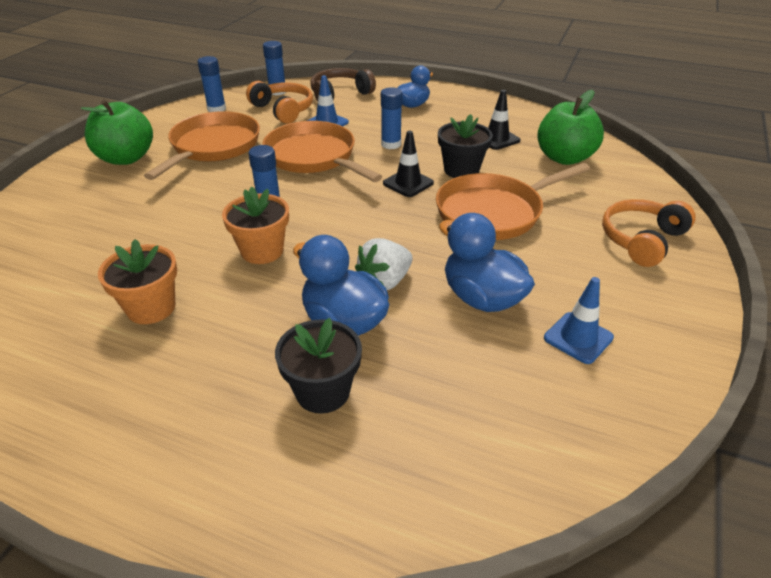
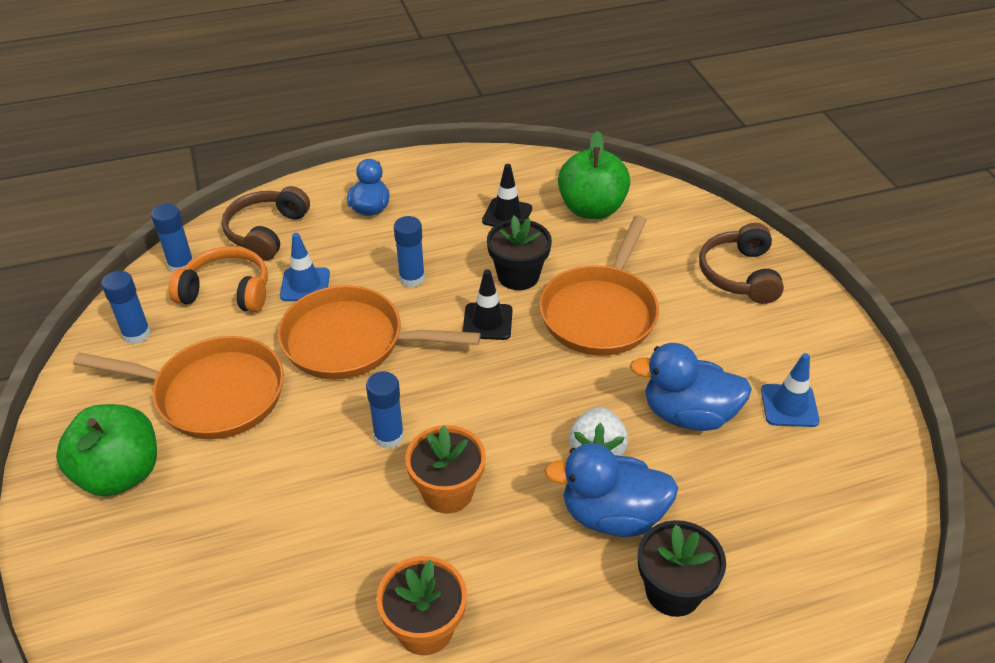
camera: 40 degrees left, 5 degrees up
orange pan [144,111,260,180] -> orange pan turned 120 degrees clockwise [73,336,284,439]
orange headphones [602,199,696,267] -> brown headphones [699,223,784,304]

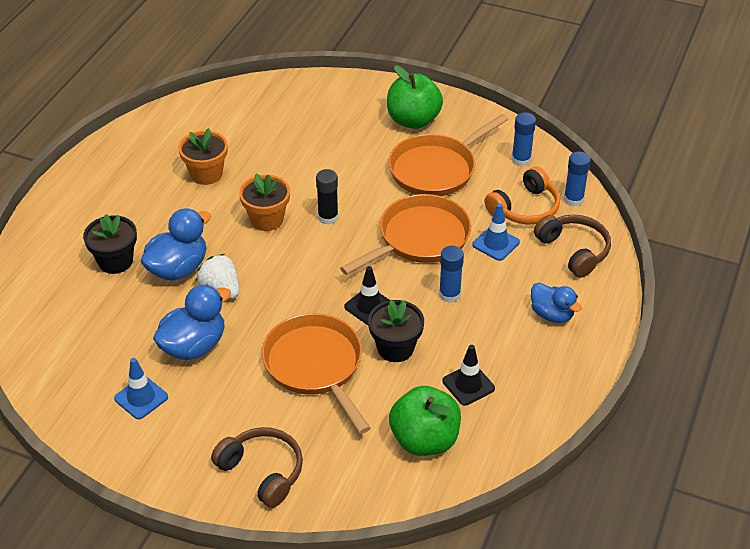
camera: 130 degrees right, 0 degrees up
blue glue stick [366,371,404,449] -> black glue stick [316,169,339,225]

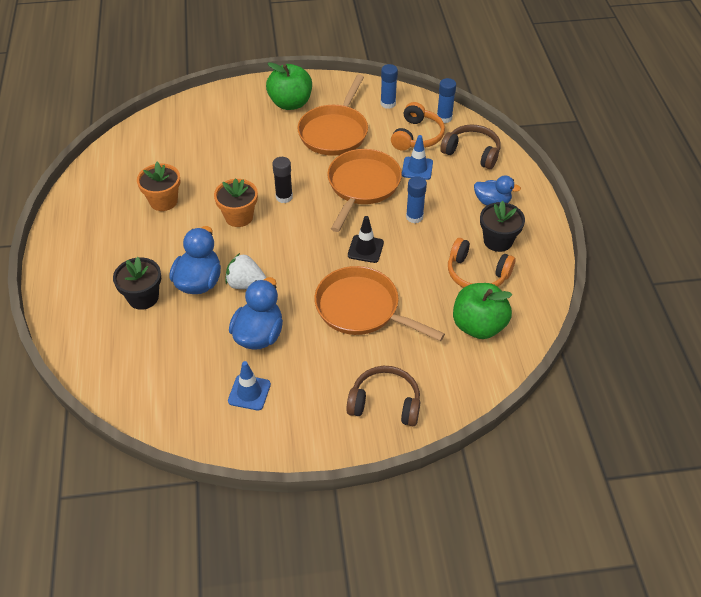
camera: 30 degrees left, 5 degrees up
black flower pot [368,300,424,362] -> black flower pot moved to [480,201,525,252]
black traffic cone [442,345,495,406] -> orange headphones [448,238,515,288]

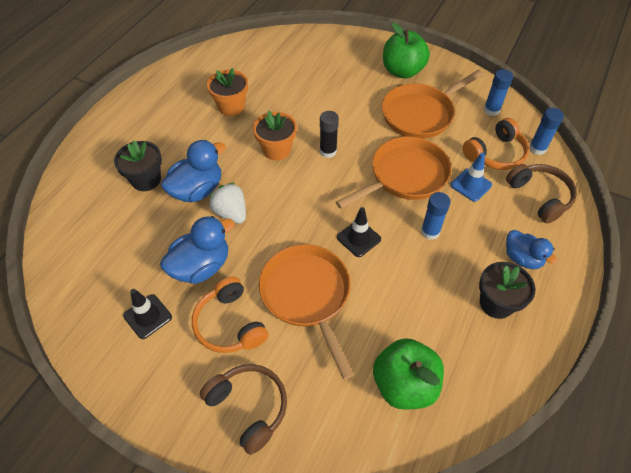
camera: 35 degrees right, 5 degrees up
blue traffic cone [228,361,271,411] -> black traffic cone [123,289,172,339]
orange headphones [448,238,515,288] -> orange headphones moved to [192,277,268,353]

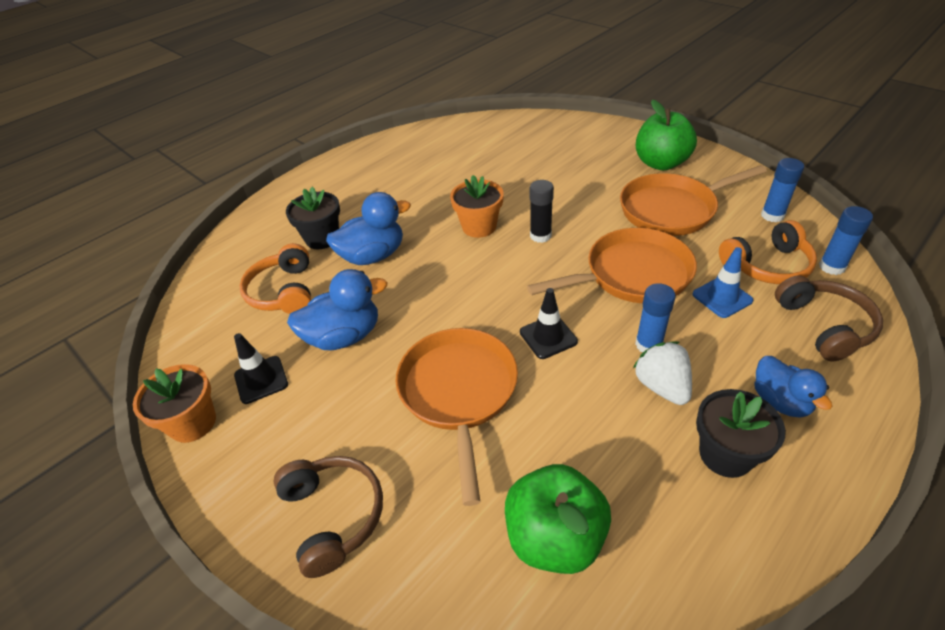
camera: 20 degrees right, 10 degrees down
orange headphones [192,277,268,353] -> orange headphones moved to [239,243,311,314]
orange flower pot [207,68,248,116] -> orange flower pot moved to [133,364,216,443]
white strawberry [209,183,246,224] -> white strawberry moved to [633,342,692,405]

